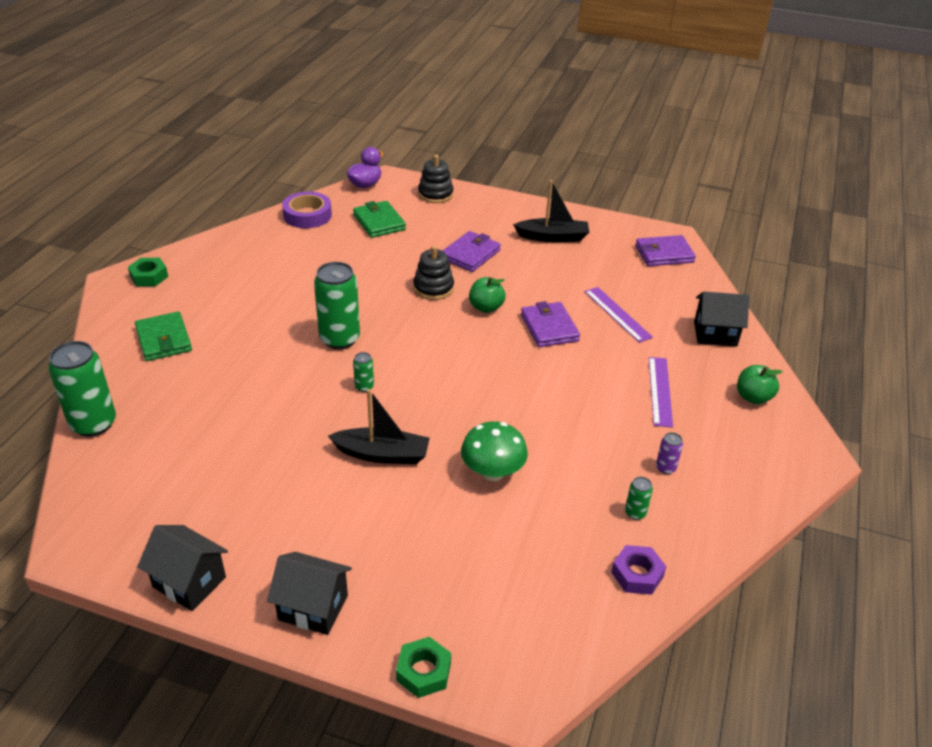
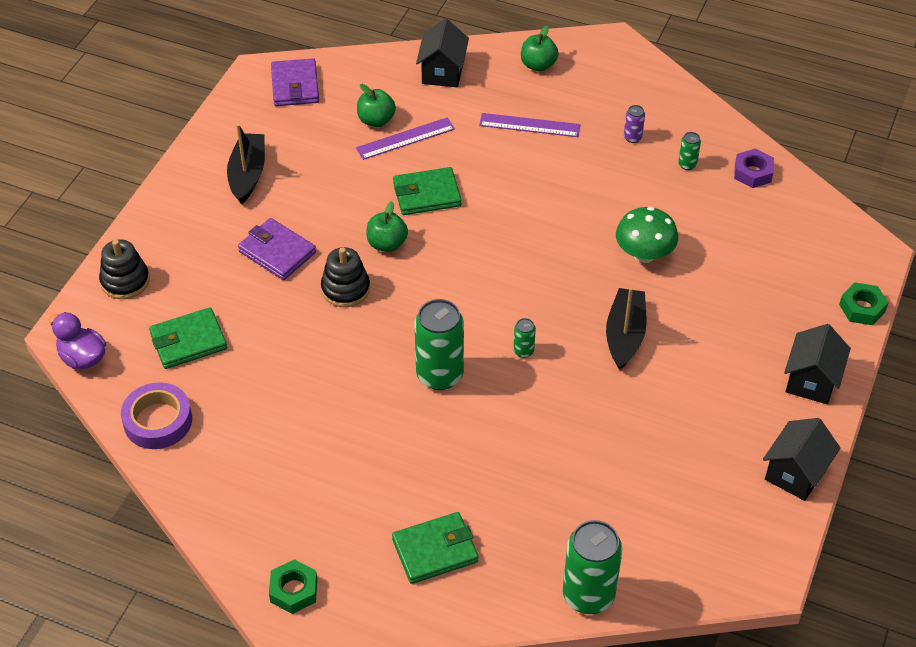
camera: 85 degrees left, 10 degrees up
purple wallet [521,301,580,347] -> green wallet [393,167,462,215]
none -> green apple [357,84,396,127]

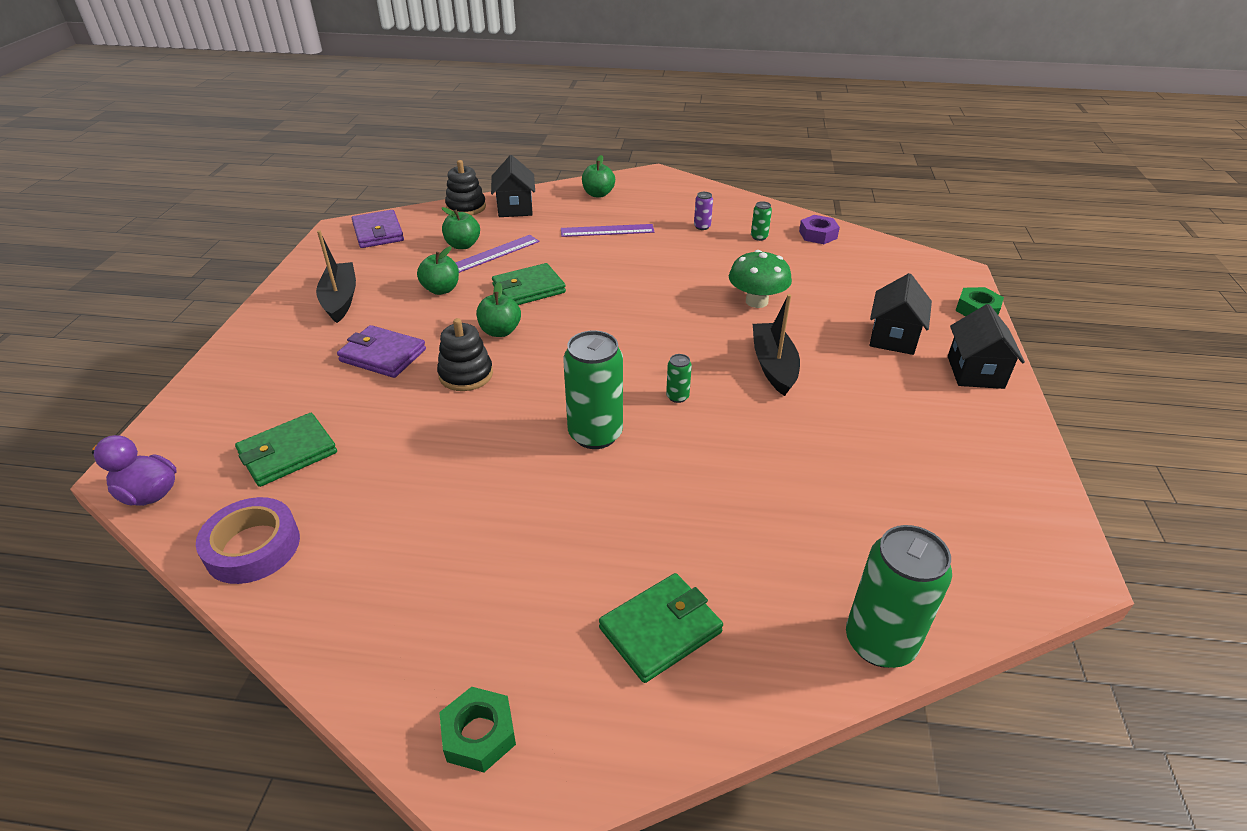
camera: 15 degrees left, 10 degrees down
black stacking toy [99,239,150,299] -> black stacking toy moved to [445,160,486,215]
black house [763,418,840,501] -> black house moved to [870,273,932,355]
none -> green apple [417,246,459,295]

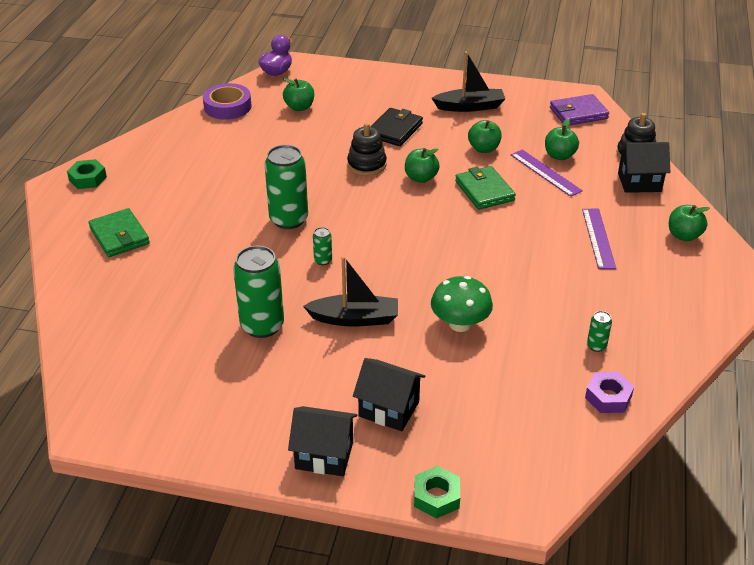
camera: 95 degrees right, 0 degrees up
green wallet [235,413,337,487] -> green apple [283,78,314,111]
purple wallet [337,325,426,378] -> black wallet [370,108,423,146]
purple can [694,192,713,230] -> none
green can [846,525,952,668] -> green can moved to [233,246,284,338]

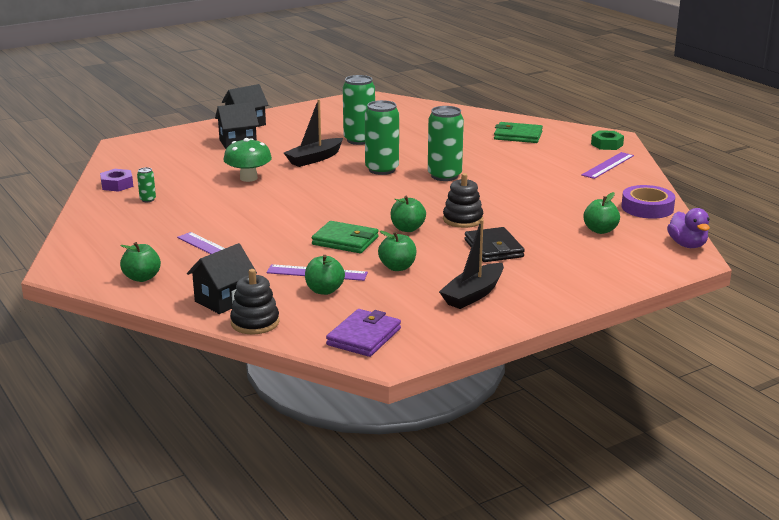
camera: 135 degrees right, 15 degrees down
green can [313,227,332,265] -> green can [365,100,399,175], size x2.24
green nut [414,466,460,518] -> none
none -> purple ruler [581,152,634,179]

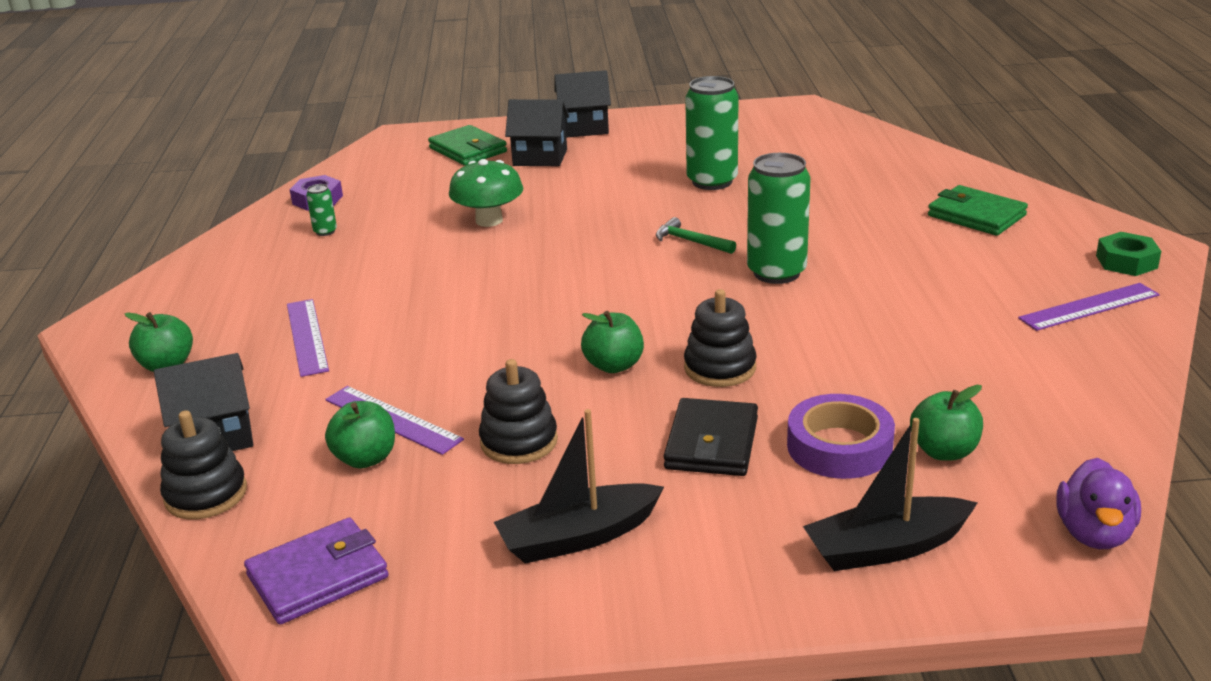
camera: 30 degrees right, 5 degrees up
black boat [284,99,343,167] -> black boat moved to [803,418,978,571]
green wallet [312,221,379,253] -> green wallet moved to [428,125,507,166]
green can [365,100,399,175] -> green hammer [656,217,736,254]
green apple [378,231,416,271] -> black stacking toy [479,359,558,464]
purple tape [621,185,675,219] -> purple tape moved to [787,394,895,479]

